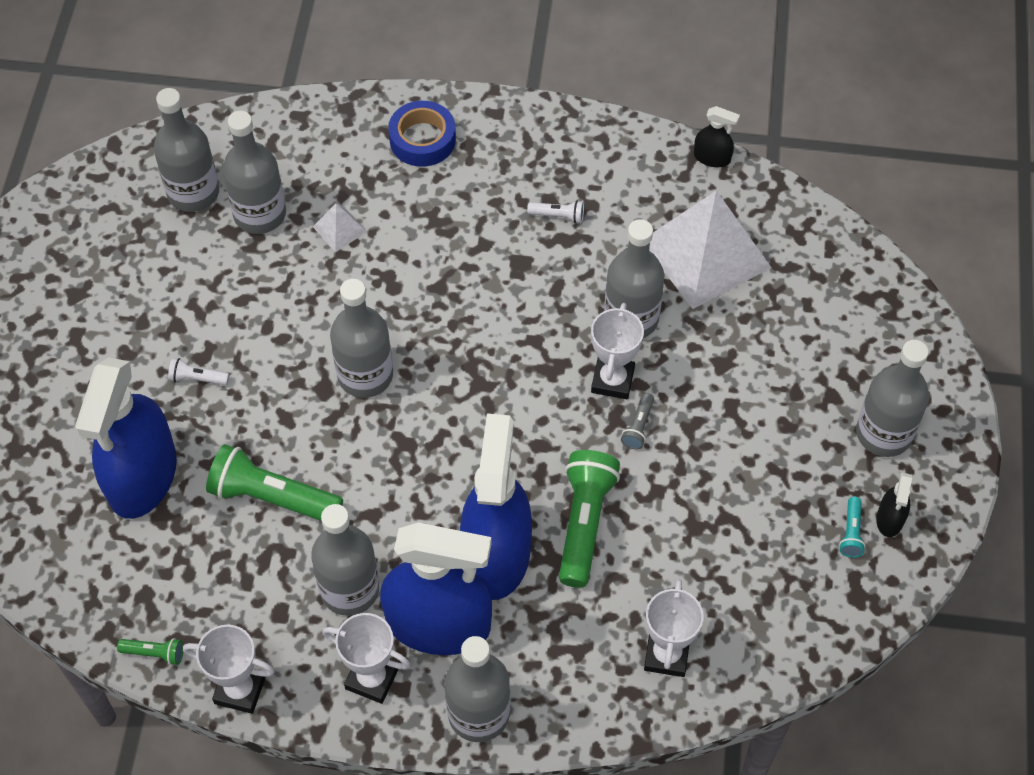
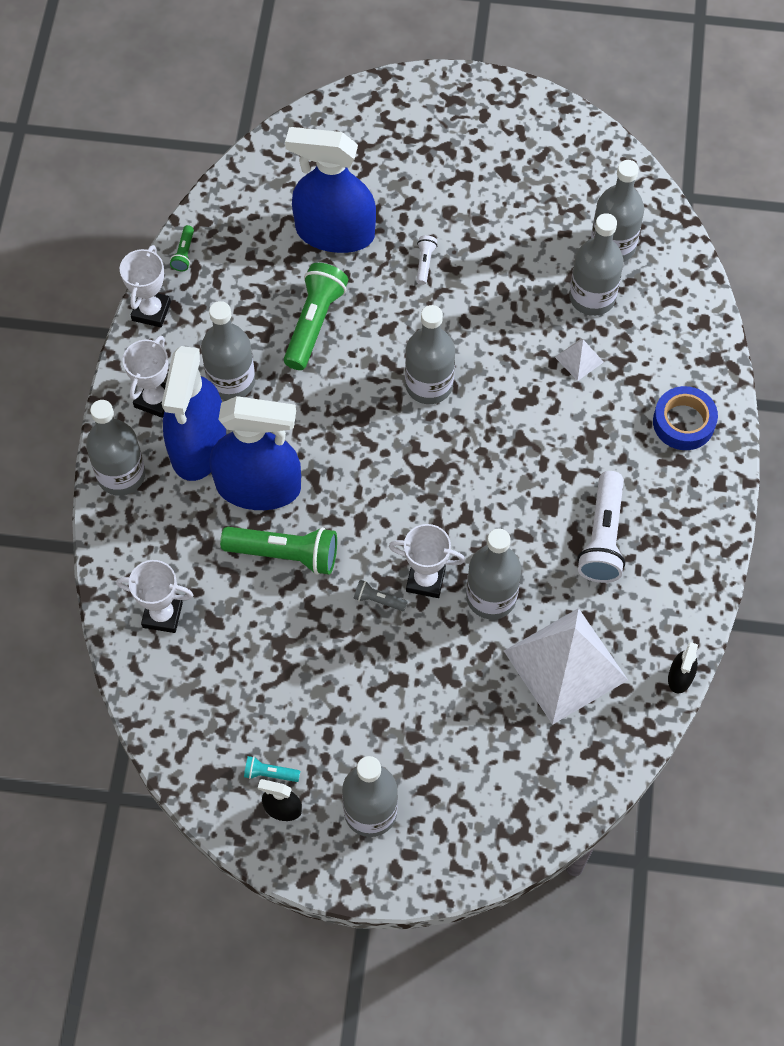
camera: 90 degrees right, 5 degrees up
white flashlight [527,200,584,224] -> white flashlight [577,471,625,583], size x2.16

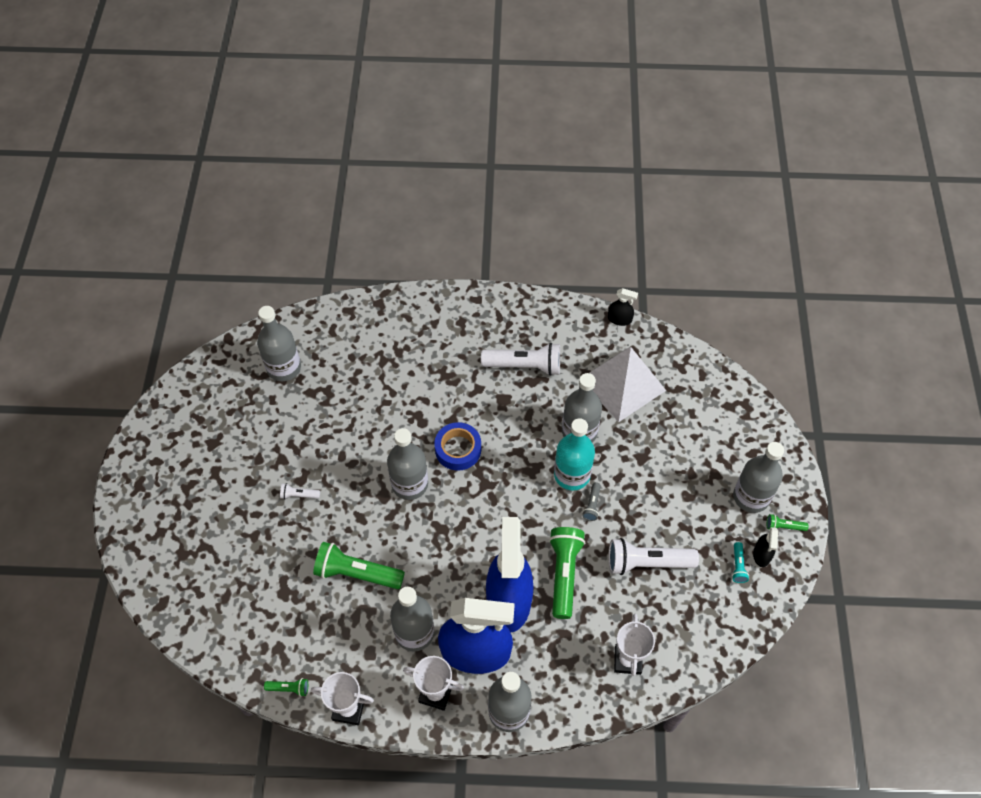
camera: 95 degrees left, 5 degrees down
blue spray bottle [285,127,376,253] -> none
white trophy [389,524,465,598] -> turquoise bottle [554,418,595,490]
white pyramid [555,338,604,381] -> none
grey bottle [569,213,624,316] -> none
blue tape [653,386,718,450] -> blue tape moved to [434,422,481,471]
none -> white flashlight [608,538,699,575]
none -> green flashlight [767,514,809,531]

